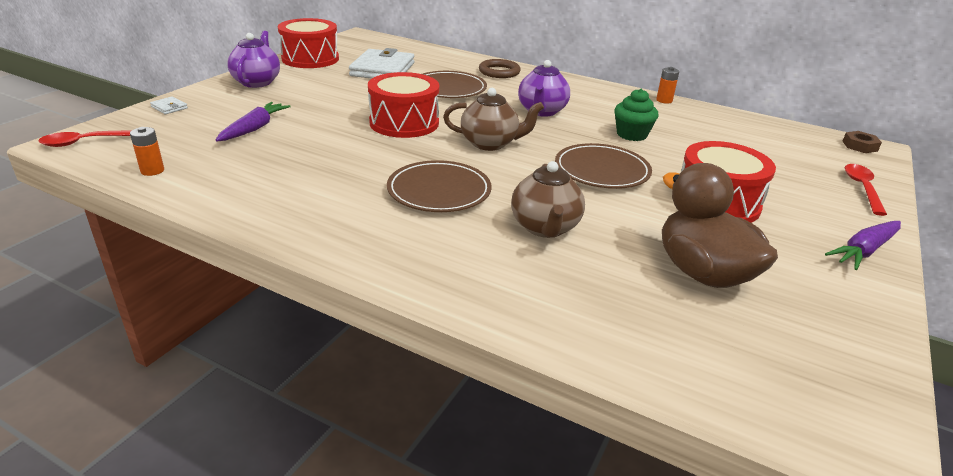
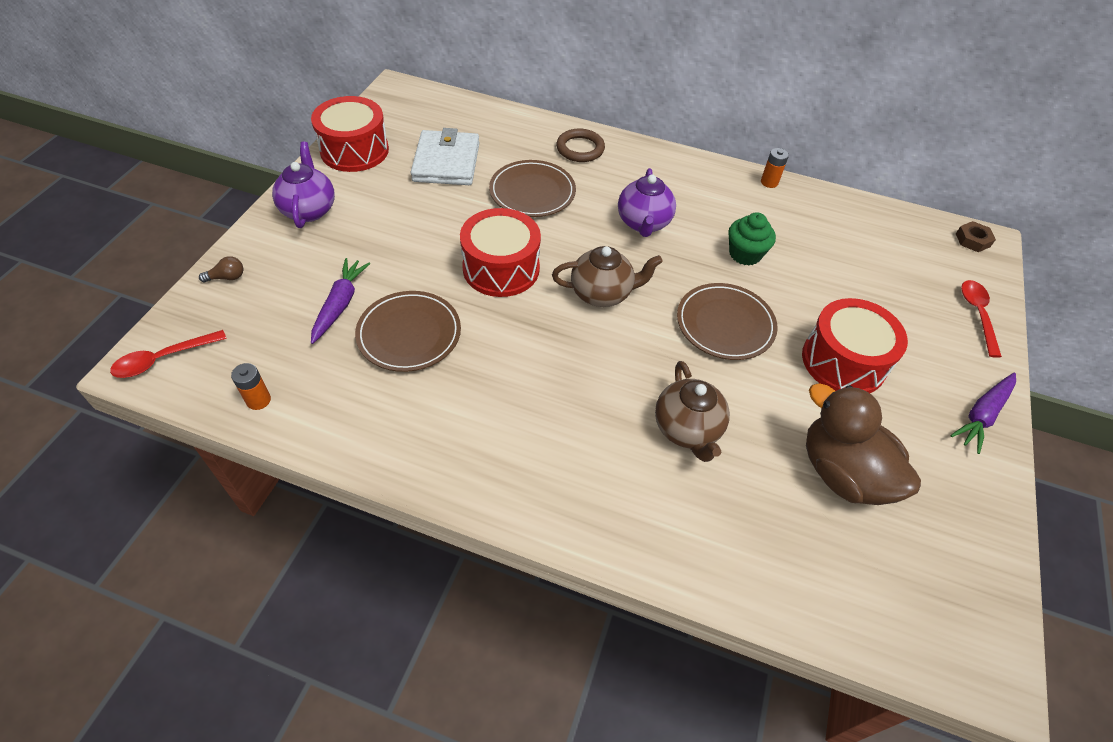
camera: 10 degrees left, 20 degrees up
white wallet [150,96,188,114] -> brown light bulb [199,256,243,282]
brown plate [387,160,492,212] -> brown plate moved to [355,291,461,372]

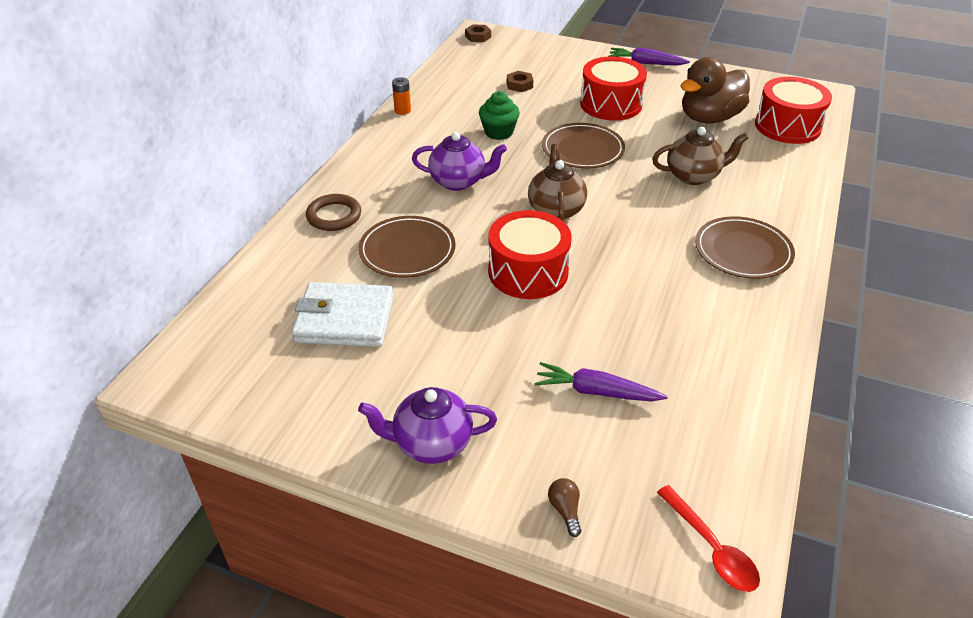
camera: 85 degrees left, 10 degrees down
orange battery [231,363,271,410] -> none
red drum [311,96,389,172] -> red drum moved to [755,77,832,144]
brown plate [355,291,461,372] -> brown plate moved to [695,216,795,279]
purple carrot [950,373,1016,454] -> purple carrot turned 150 degrees clockwise [608,47,690,65]
red spoon [961,280,1002,358] -> none
none -> brown nut [507,71,533,92]

